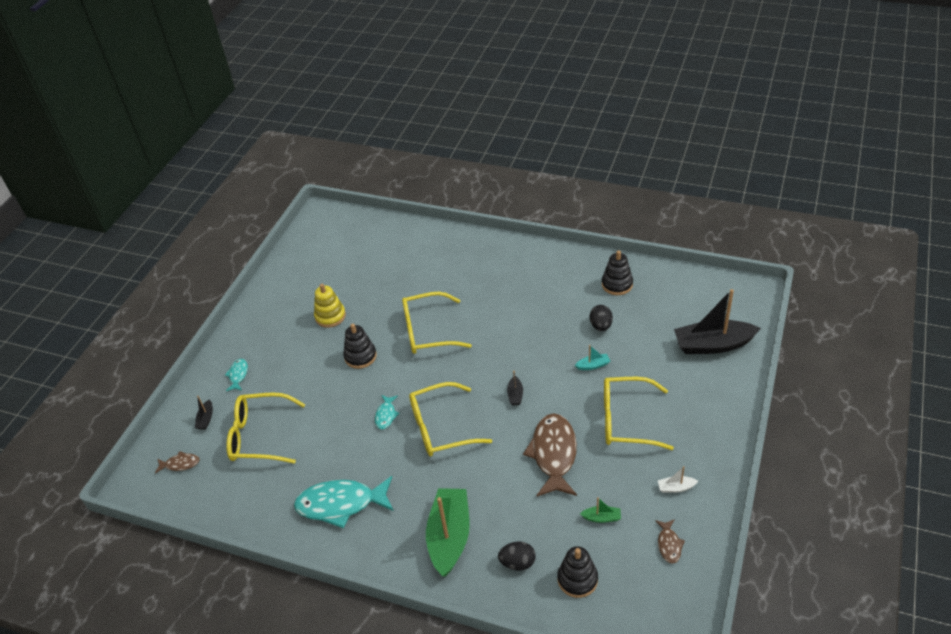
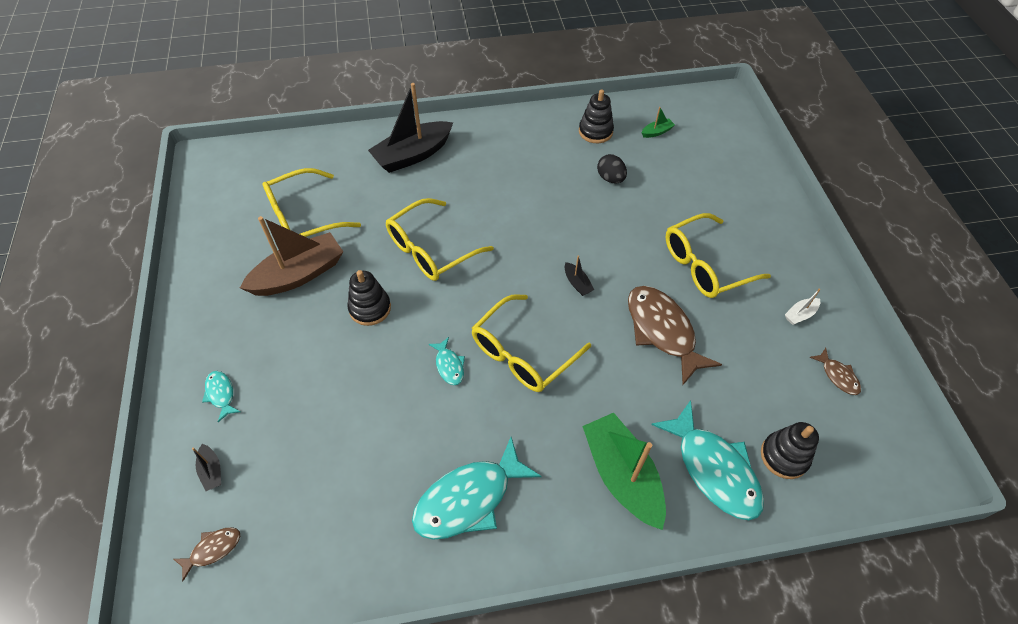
camera: 35 degrees left, 10 degrees up
yellow glasses [226,392,306,464] -> yellow glasses moved to [263,168,361,237]
yellow stacking toy [314,284,346,328] -> brown boat [240,216,343,296]
black egg [498,542,536,570] -> turquoise fish [651,400,764,520]
turquoise boat [575,345,610,370] -> none
green boat [580,497,621,523] -> green boat moved to [642,107,675,138]
black boat [674,289,761,354] -> black boat moved to [368,83,453,173]

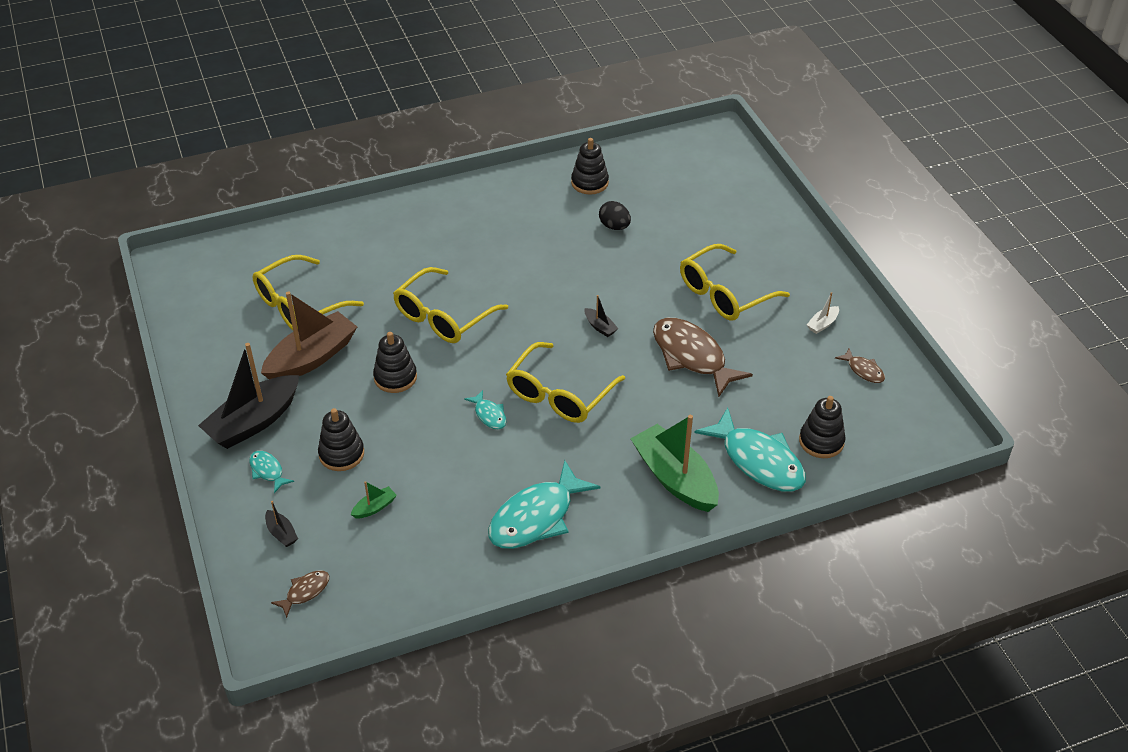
camera: 10 degrees left, 10 degrees down
black boat [368,83,453,173] -> black boat moved to [198,343,300,449]
green boat [642,107,675,138] -> green boat moved to [351,481,397,518]
none -> black stacking toy [318,408,364,471]

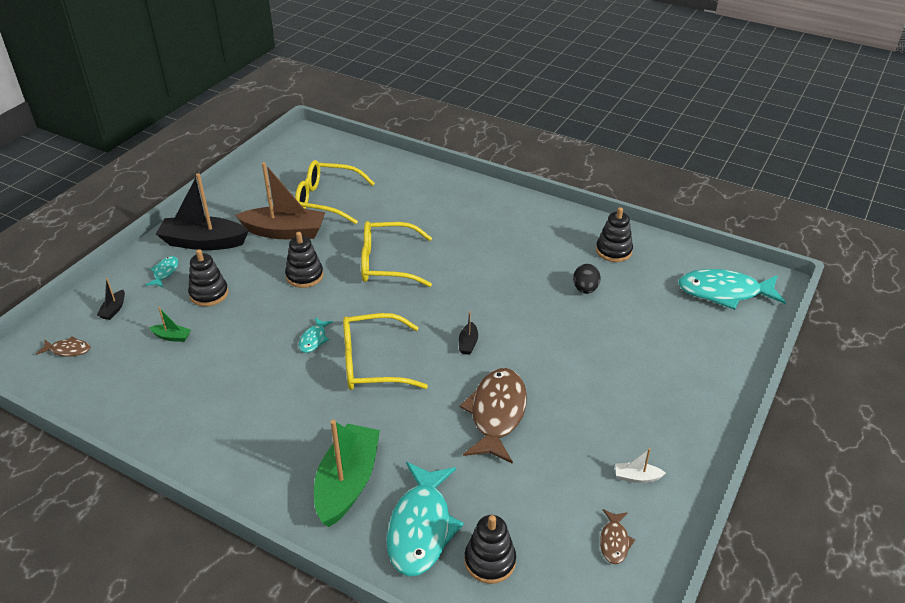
camera: 50 degrees right, 5 degrees down
turquoise fish [488,460,600,549] -> turquoise fish moved to [678,269,786,310]
yellow glasses [680,244,790,321] -> none

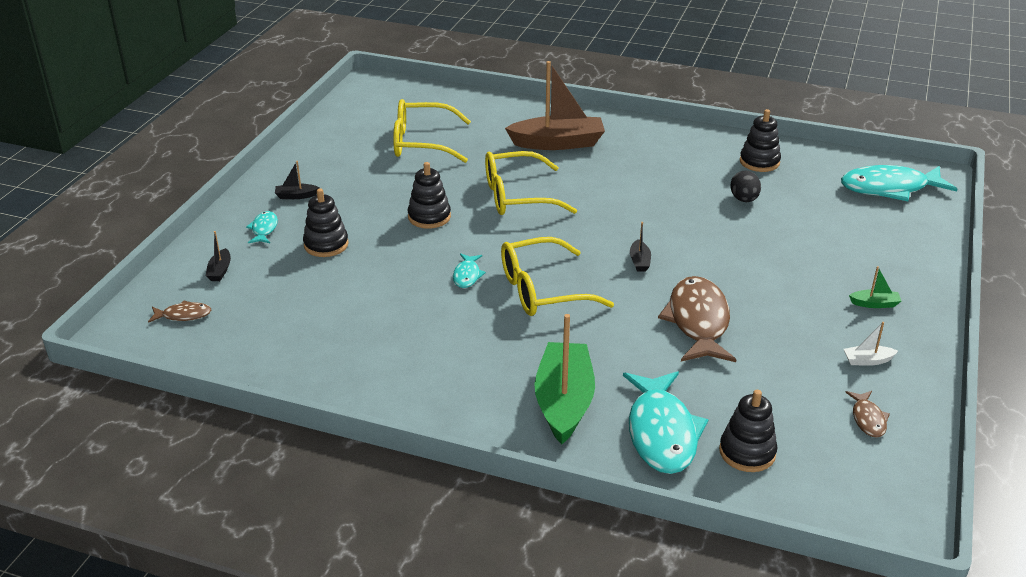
camera: 10 degrees left, 5 degrees down
green boat [149,307,191,342] -> green boat moved to [849,266,901,308]
black boat [156,173,249,250] -> black boat [275,161,320,199], size x0.42
brown boat [235,162,325,239] -> brown boat moved to [505,61,605,150]

